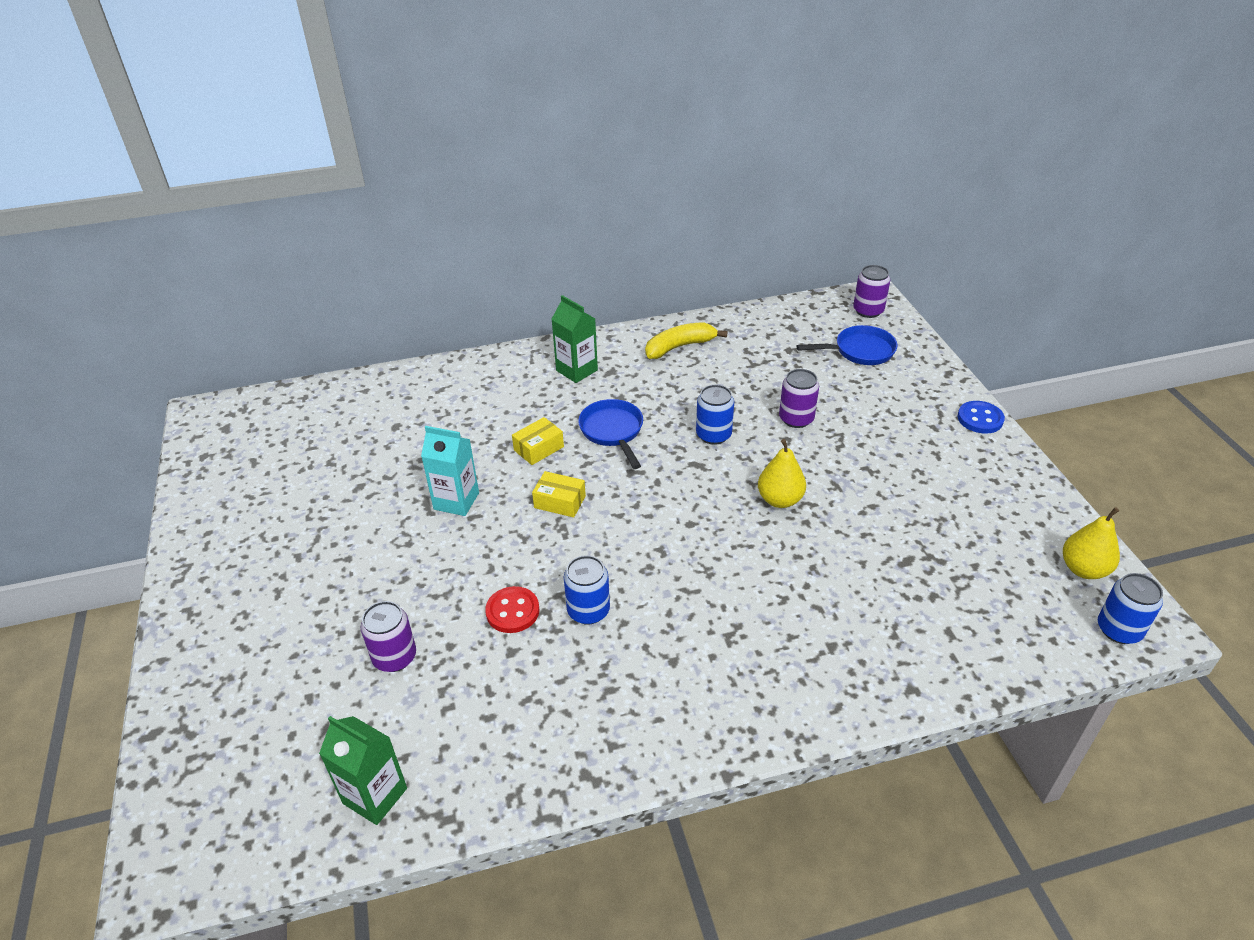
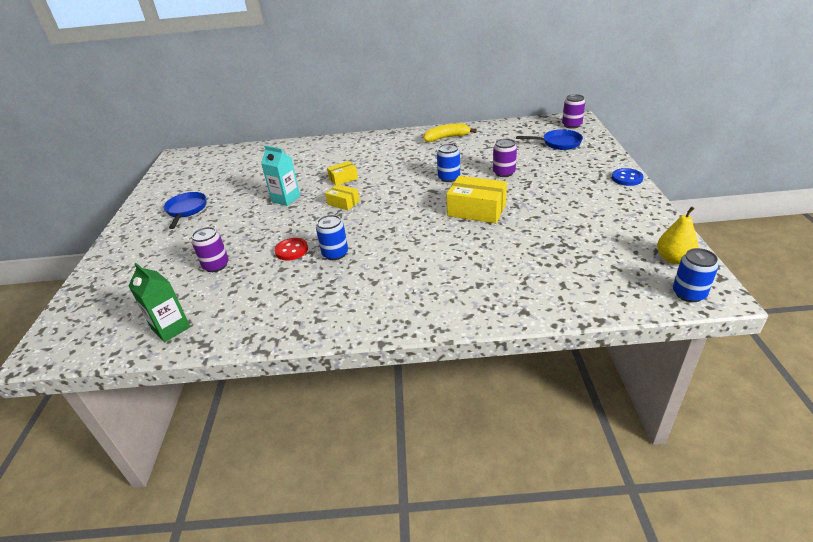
camera: 15 degrees right, 5 degrees down
green carton [552,295,598,383] -> none
blue pan [578,399,643,469] -> blue pan moved to [164,192,206,229]
yellow pear [758,439,806,508] -> yellow box [446,176,507,223]

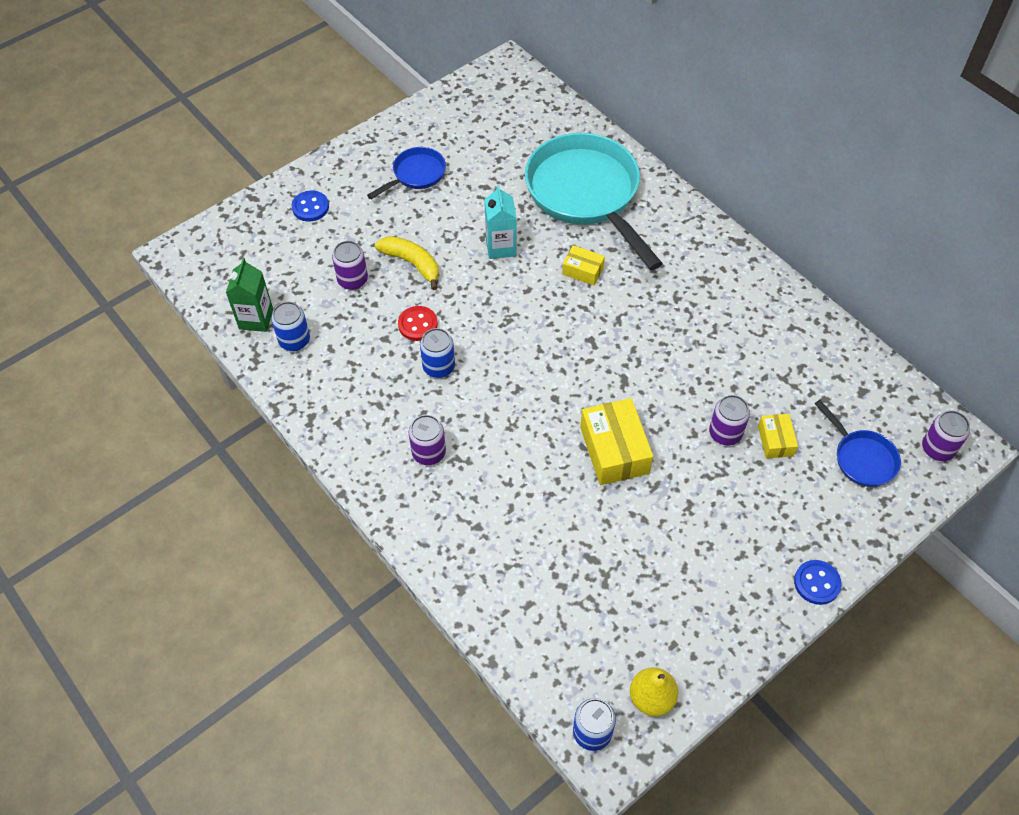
camera: 50 degrees right, 20 degrees up
yellow box [325,184,360,210] -> yellow box moved to [758,414,798,458]
yellow banana [424,123,477,142] -> yellow banana moved to [375,236,439,290]
blue can [437,144,460,182] -> blue can moved to [271,302,310,351]
none -> blue button [291,191,329,221]
none -> purple can [408,415,446,465]
none -> turquoise pan [525,133,663,270]

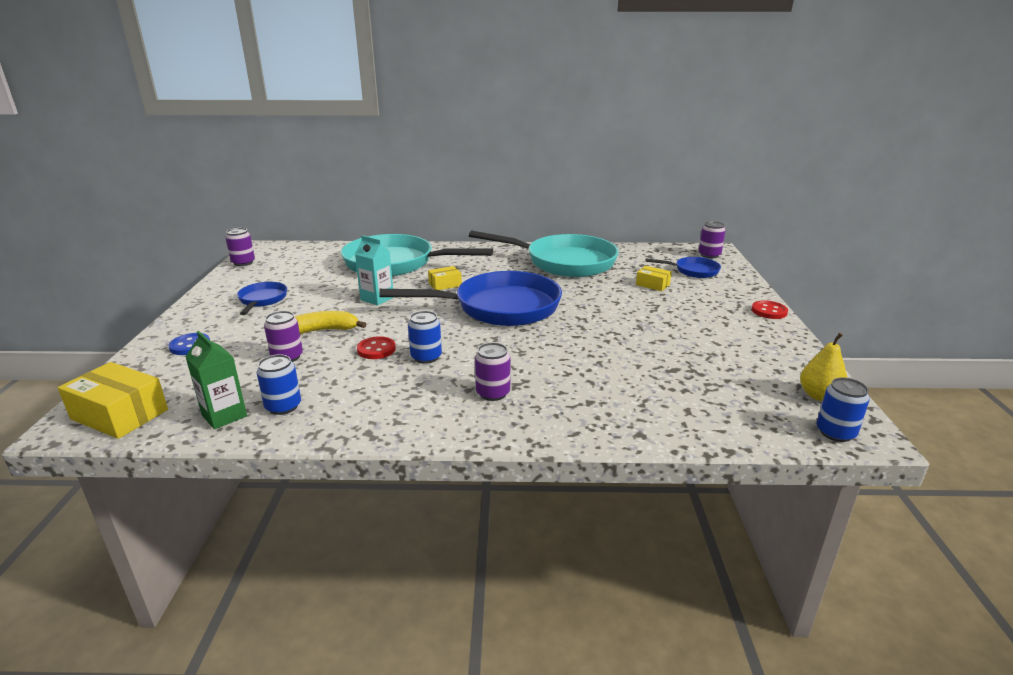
camera: 50 degrees left, 30 degrees down
yellow box [580,398,653,485] -> yellow box moved to [58,362,168,439]
purple can [709,395,750,445] -> purple can moved to [225,228,255,266]
blue button [794,560,842,605] -> red button [752,300,788,319]
none -> blue pan [379,271,562,326]
none -> turquoise pan [469,230,619,277]

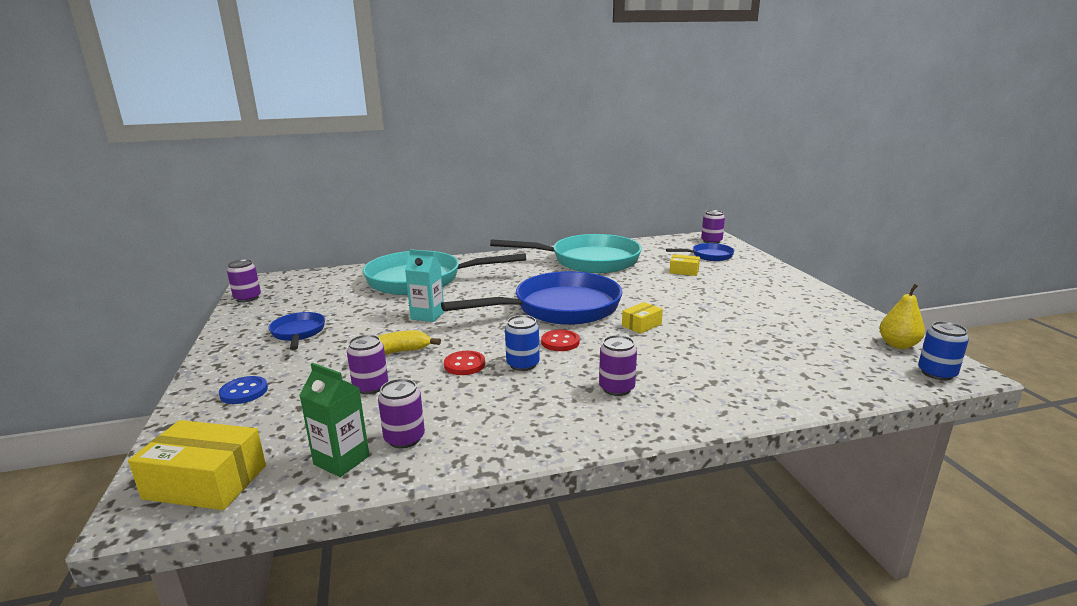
camera: 15 degrees left, 5 degrees down
blue can [256,354,301,415] -> purple can [378,379,425,448]
yellow box [428,266,462,290] -> yellow box moved to [622,302,663,334]
red button [752,300,788,319] -> red button moved to [541,330,580,351]

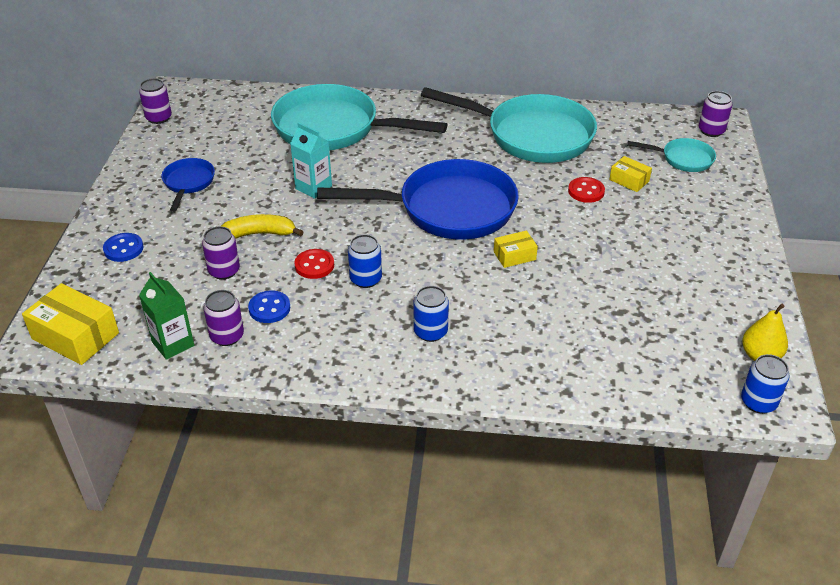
camera: 20 degrees right, 20 degrees up
red button [541,330,580,351] -> red button moved to [568,177,605,203]
purple can [599,335,637,396] -> blue can [414,286,449,342]
blue pan [666,243,735,261] -> turquoise pan [627,138,716,172]
none -> blue button [248,290,290,323]

